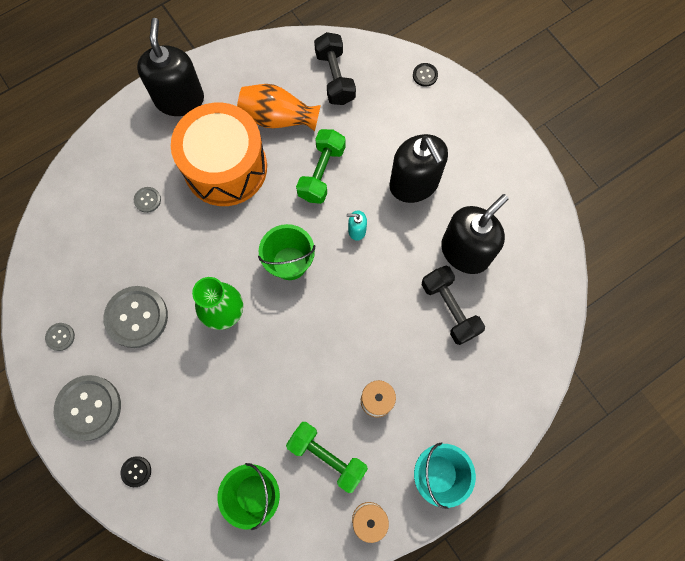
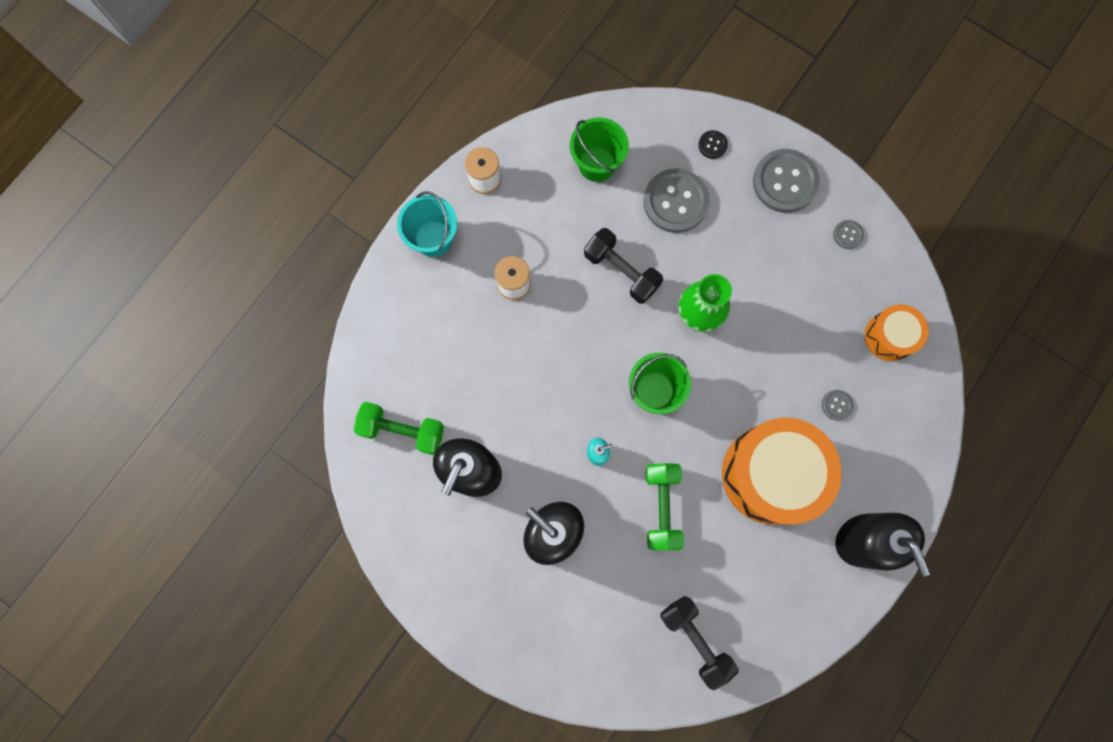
camera: 160 degrees right, 5 degrees up
grey button [104,286,168,348] -> grey button moved to [643,169,709,233]
orange vase [237,84,321,131] -> none
green dumbbell [286,422,368,493] -> green dumbbell moved to [354,402,444,455]
black button [413,63,438,87] -> none
black dumbbell [422,266,485,345] -> black dumbbell moved to [584,228,663,304]
none -> orange drum [865,304,929,361]

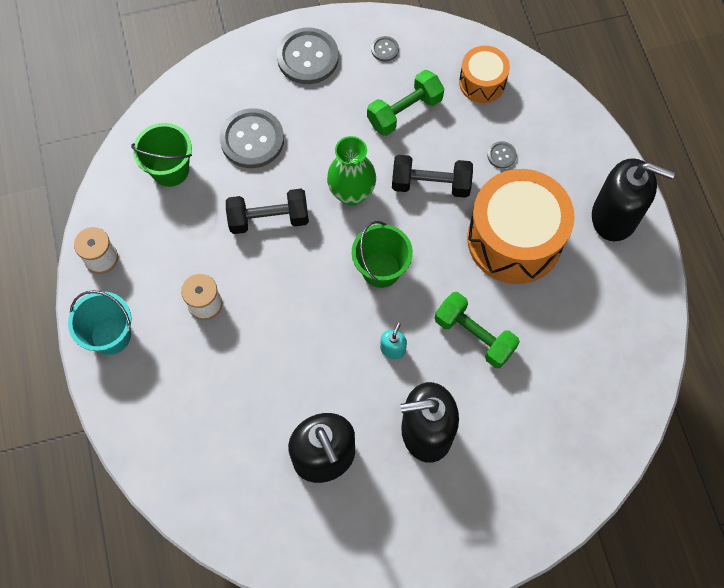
camera: 50 degrees left, 10 degrees down
green dumbbell [354,402,444,455] -> green dumbbell moved to [367,70,444,136]
black dumbbell [661,596,739,690] -> black dumbbell moved to [392,155,473,198]
black button [698,130,728,159] -> none

